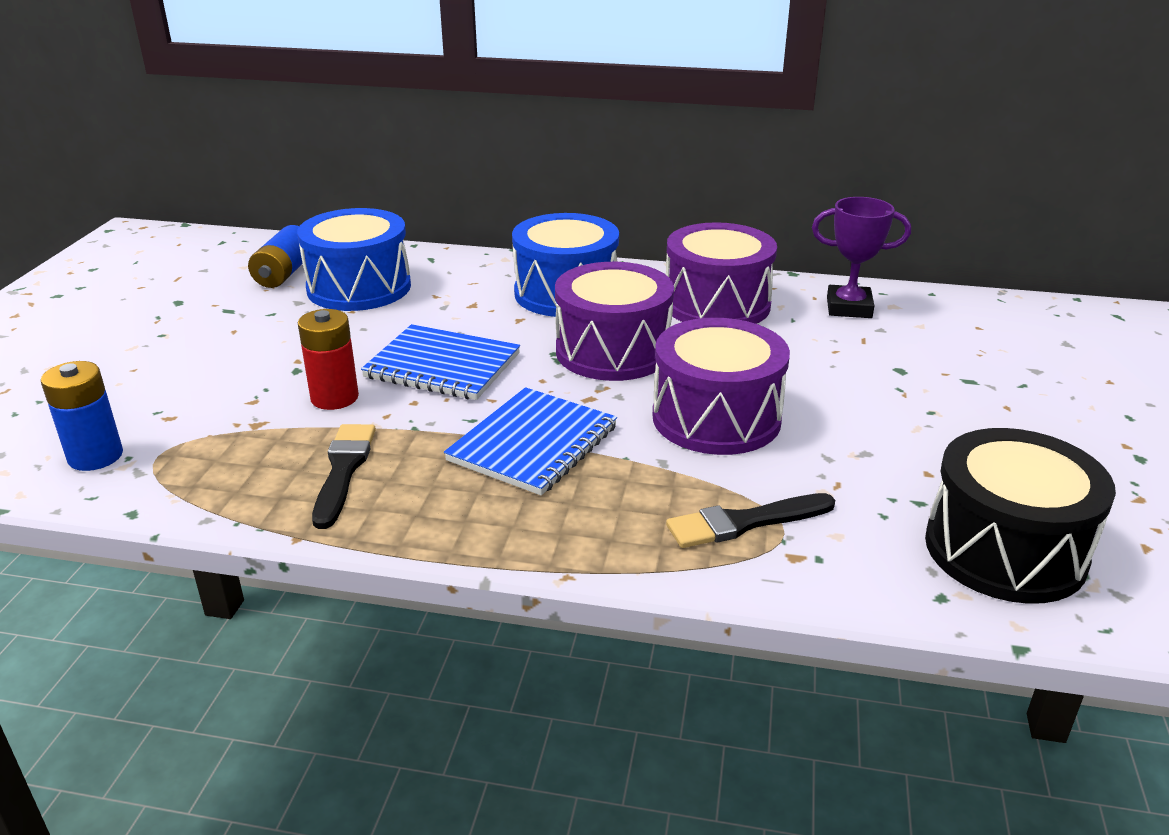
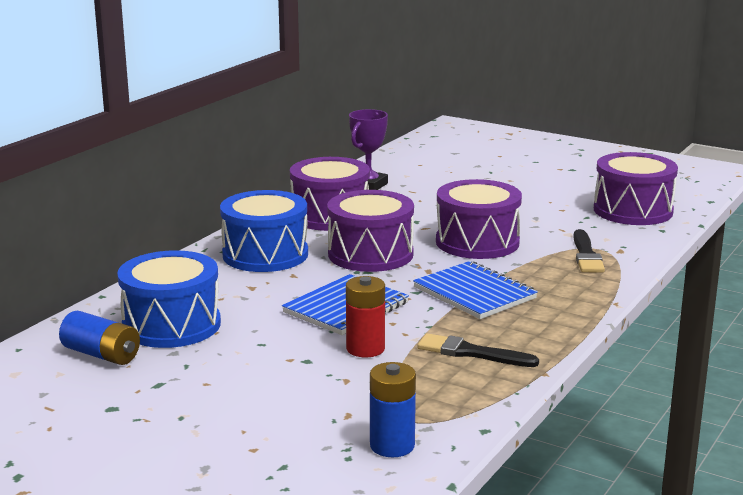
camera: 70 degrees left, 10 degrees down
black drum [925,428,1116,604] -> purple drum [594,152,678,225]

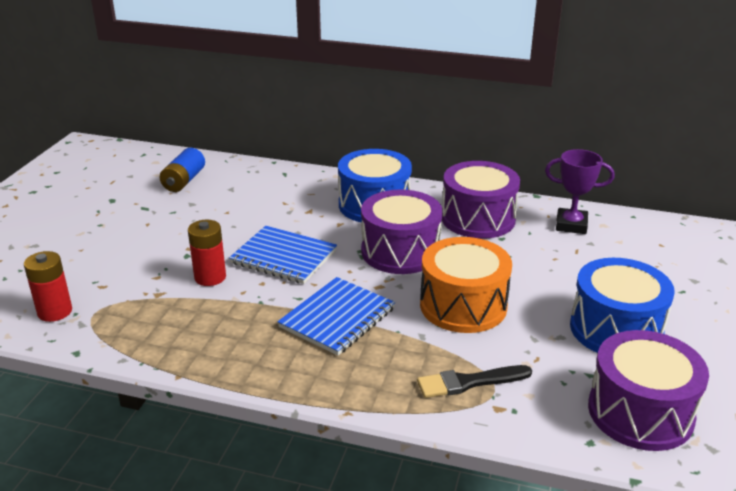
camera: 75 degrees right, 10 degrees up
blue drum [117,250,221,348] -> blue drum moved to [570,258,675,353]
blue battery [370,362,416,457] -> red battery [24,251,72,322]
black brush [417,333,539,367] -> none
purple drum [436,179,522,259] -> orange drum [420,237,512,333]

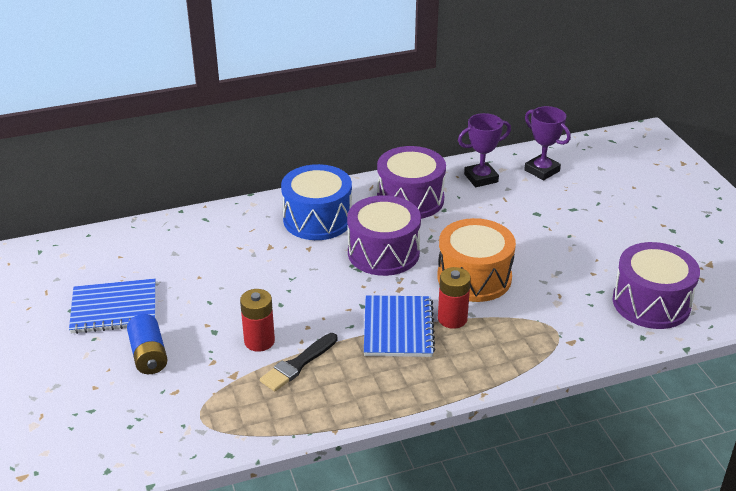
camera: 35 degrees left, 5 degrees up
red battery [24,251,72,322] -> red battery moved to [438,267,471,329]
blue battery [160,148,205,192] -> blue battery moved to [127,314,167,374]
blue notebook [229,226,337,284] -> blue notebook moved to [69,279,155,334]
black brush [417,365,532,398] -> black brush moved to [260,333,338,391]
blue drum [570,258,675,353] -> none
none -> purple trophy [524,106,571,180]

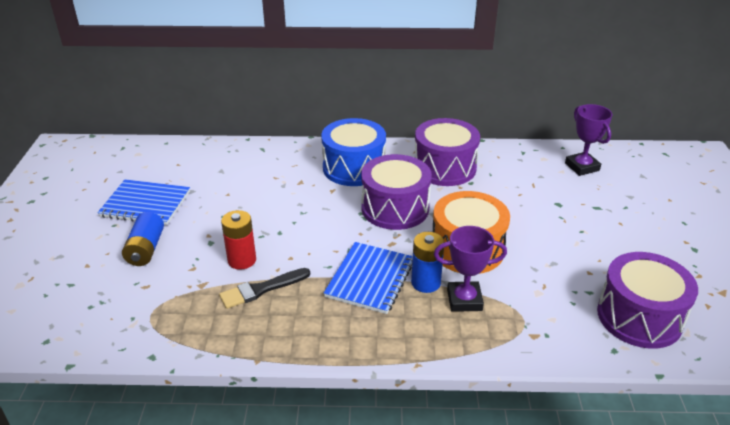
camera: 20 degrees right, 0 degrees up
red battery [438,267,471,329] -> blue battery [411,232,444,293]
purple trophy [458,113,511,187] -> purple trophy moved to [434,226,507,312]

